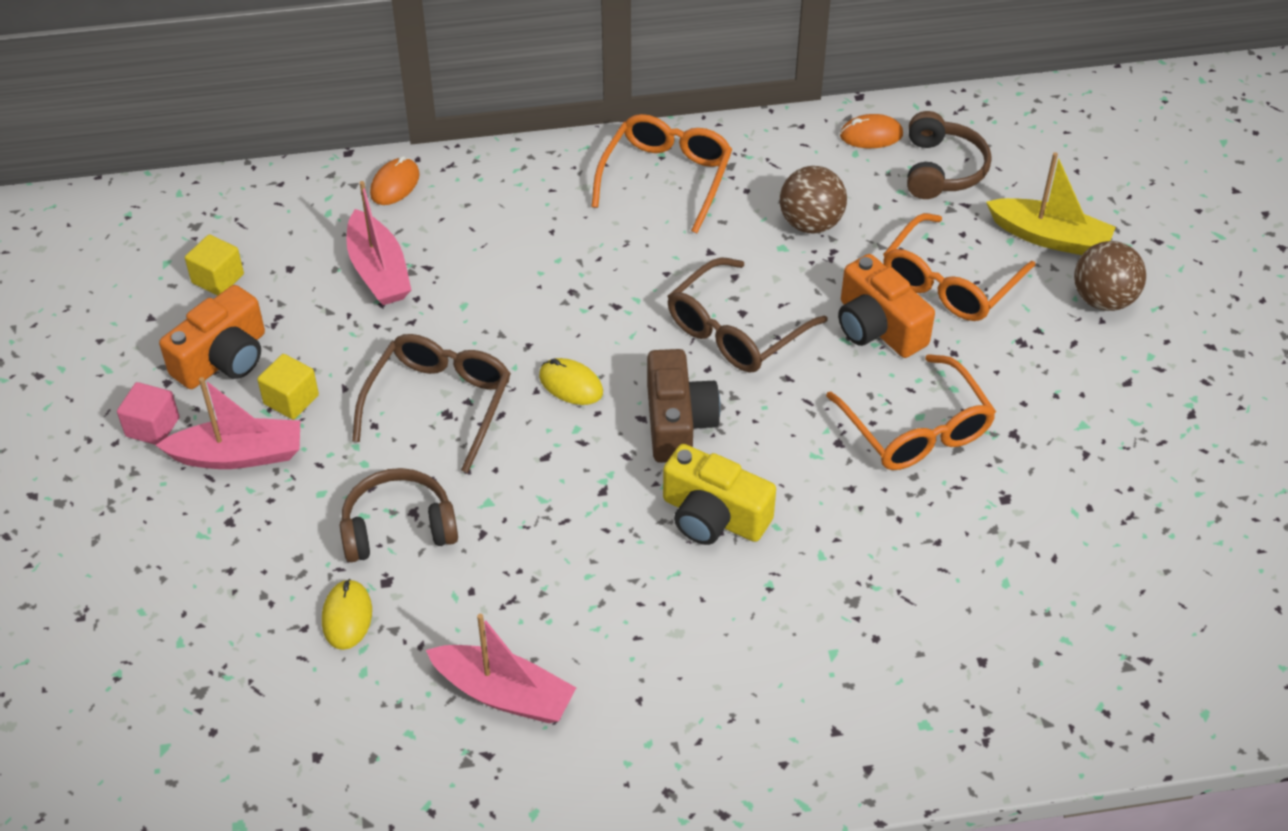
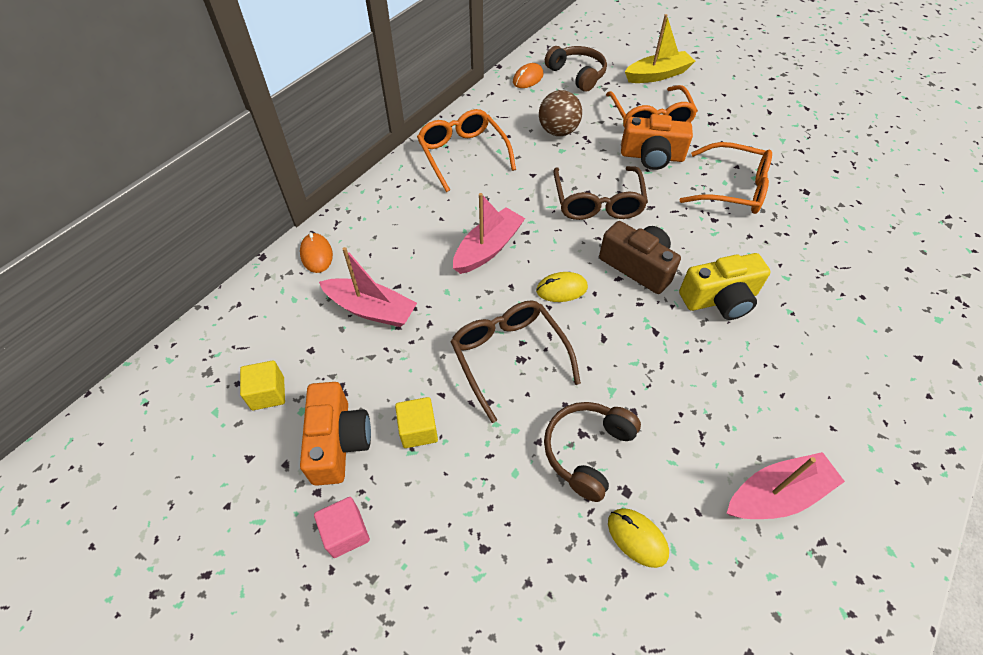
camera: 45 degrees left, 5 degrees up
pink boat [156,377,300,469] -> pink boat moved to [453,193,525,274]
brown ball [1074,241,1146,311] -> none

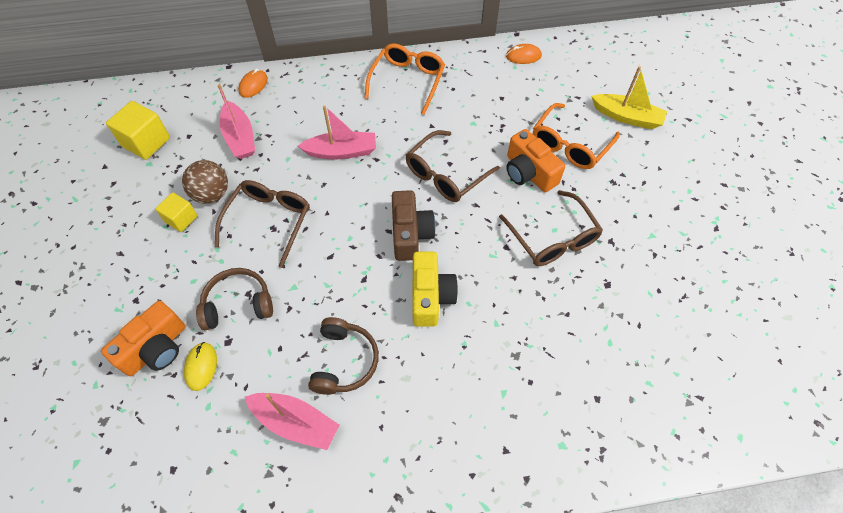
camera: 45 degrees right, 5 degrees up
yellow cube [240,360,285,410] -> yellow cube [106,101,170,160], size x1.57
orange camera [300,382,371,486] -> orange camera moved to [101,301,186,376]
pink cube [314,497,370,558] -> none
yellow mouse [536,272,588,302] -> none
brown ball [539,90,582,136] -> brown ball moved to [182,160,228,204]
brown headphones [545,46,607,92] -> brown headphones moved to [308,317,379,395]
yellow camera [679,253,771,320] -> yellow camera turned 120 degrees counterclockwise [412,252,458,327]
orange glasses [680,142,772,214] -> brown glasses [499,190,603,266]

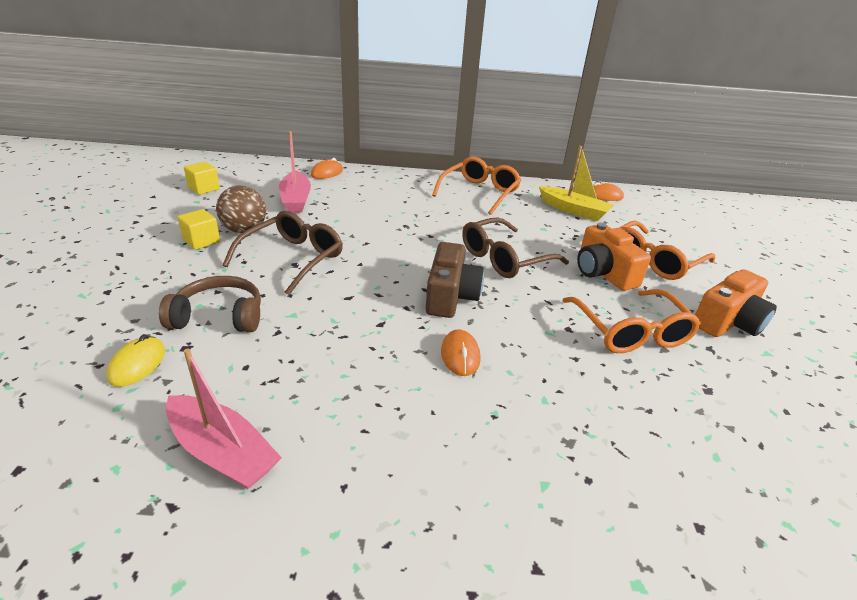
camera: 10 degrees right, 25 degrees down
orange camera [101,301,186,376] -> orange camera moved to [695,270,777,337]
yellow cube [106,101,170,160] -> yellow cube [184,162,220,195], size x0.64
pink boat [298,105,376,159] -> none
brown headphones [308,317,379,395] -> none
yellow camera [412,252,458,327] -> orange mouse [441,329,480,376]
brown glasses [499,190,603,266] -> orange glasses [563,289,701,353]
yellow boat [591,66,667,129] -> yellow boat moved to [539,146,614,221]

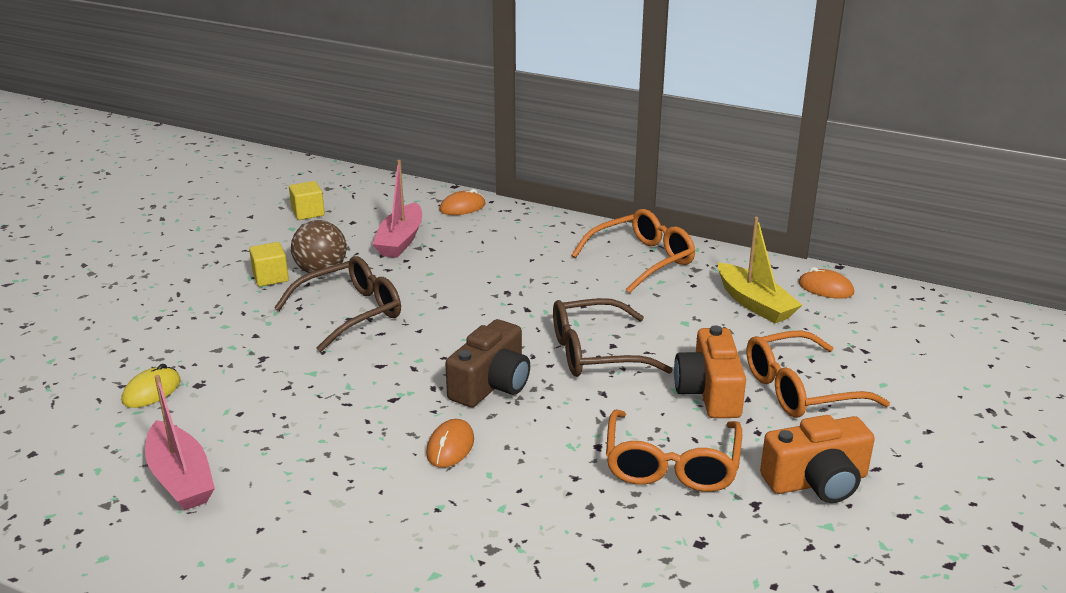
camera: 25 degrees right, 5 degrees down
brown headphones [159,276,261,332] -> none

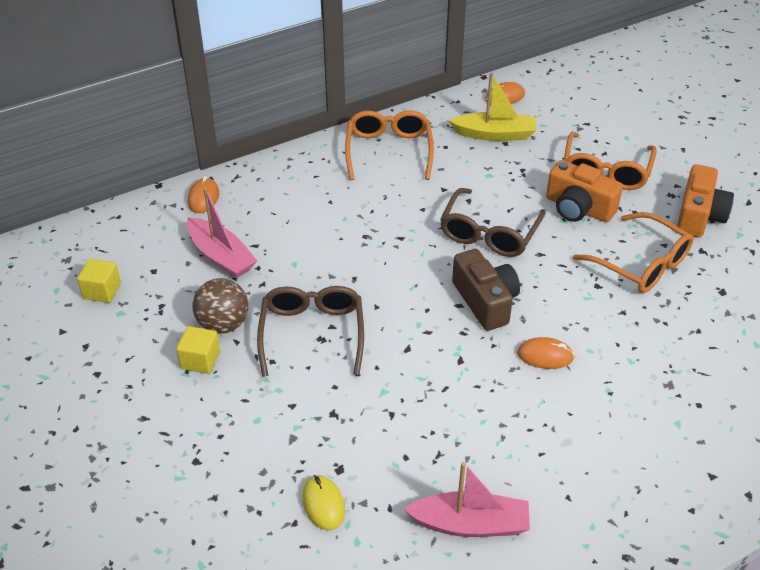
camera: 55 degrees left, 15 degrees up
orange mouse [426,419,474,468] -> orange mouse turned 45 degrees counterclockwise [517,337,574,369]

